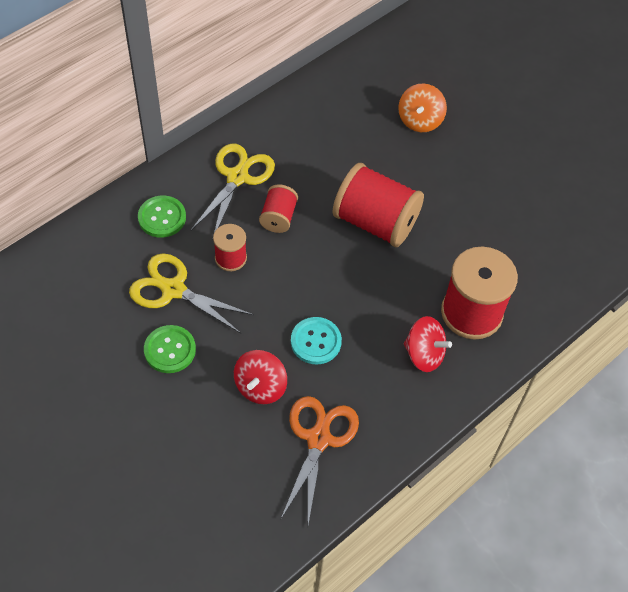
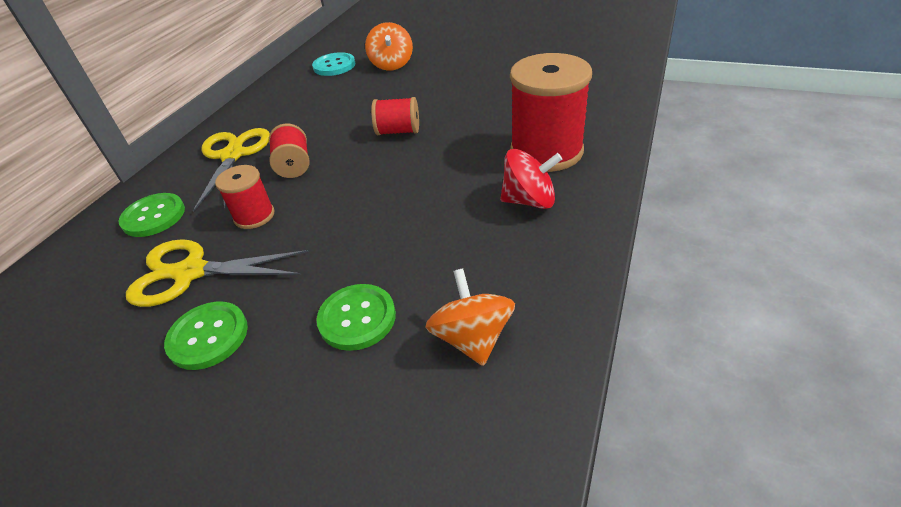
camera: 20 degrees left, 15 degrees down
red spinning top [234,350,287,404] -> green button [316,284,396,351]
orange scissors [281,396,359,524] -> orange spinning top [425,268,515,366]
turquoise button [291,317,342,365] -> turquoise button moved to [312,52,356,76]
red spool [333,163,424,247] -> red spool [371,97,419,135], size x0.52

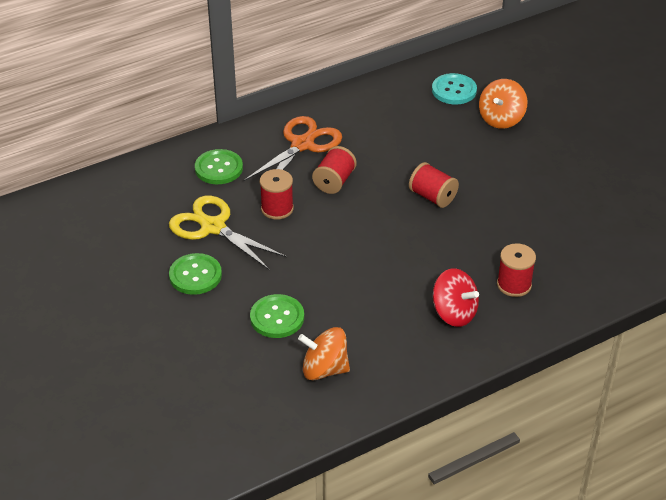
camera: 35 degrees right, 0 degrees up
yellow scissors [193,128,270,212] -> orange scissors [244,116,342,181]
orange spinning top [425,268,515,366] -> orange spinning top turned 105 degrees counterclockwise [298,327,350,380]
red spool [510,53,592,172] -> red spool [497,243,536,297], size x0.52

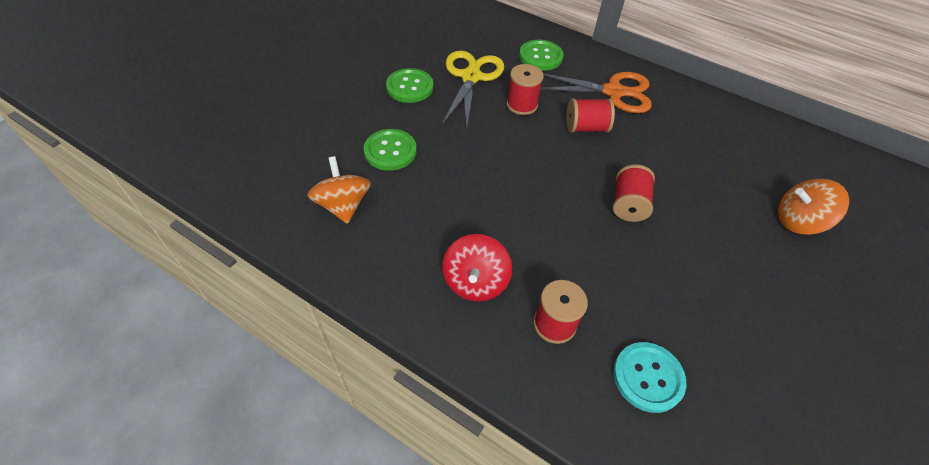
camera: 60 degrees right, 10 degrees up
turquoise button [432,73,477,104] -> turquoise button moved to [613,342,686,413]

